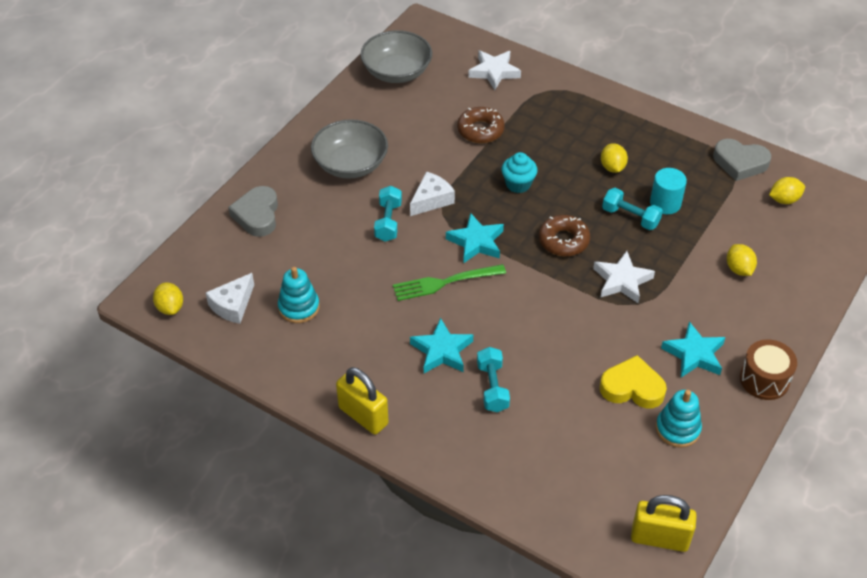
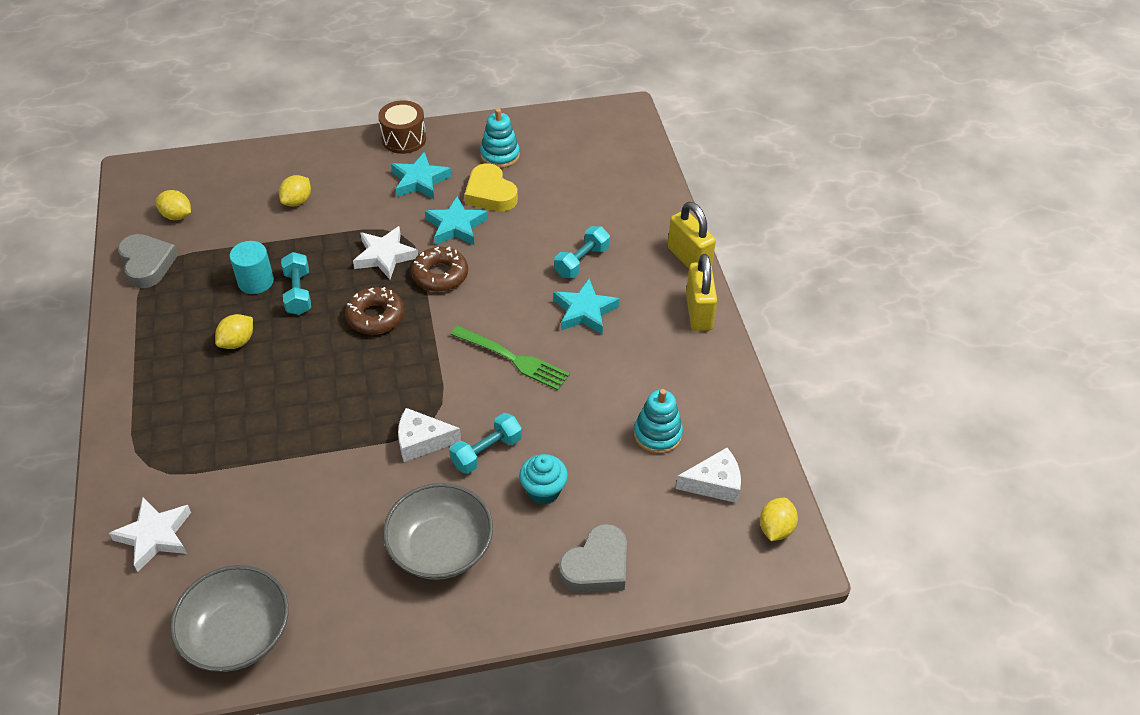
camera: 135 degrees left, 0 degrees up
turquoise star [446,213,504,263] -> turquoise star moved to [425,196,488,245]
brown donut [457,107,505,143] -> brown donut moved to [411,247,468,292]
turquoise cupcake [501,152,538,193] -> turquoise cupcake moved to [519,454,568,505]
yellow padlock [631,495,697,552] -> yellow padlock moved to [668,202,716,269]

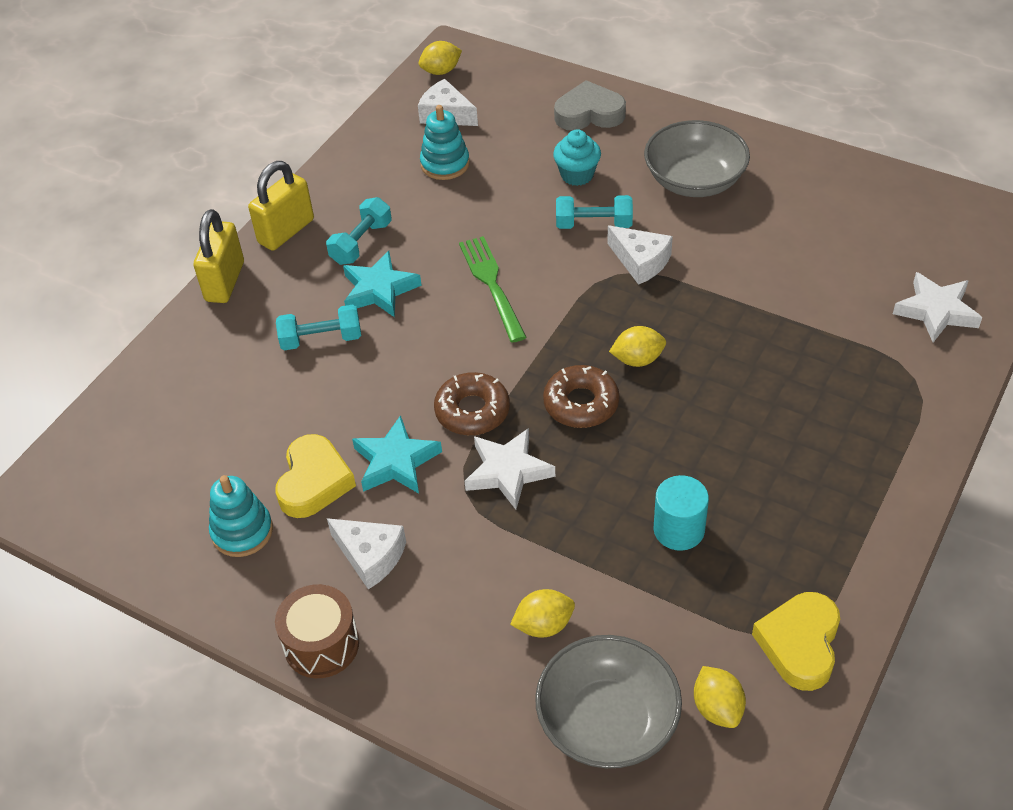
camera: 135 degrees left, 0 degrees up
grey heart [118,234,178,288] -> yellow heart [752,592,840,691]
grey bowl [170,565,289,672] -> grey bowl moved to [535,635,682,768]
yellow lemon [215,314,253,349] -> yellow lemon moved to [609,326,666,367]
turquoise dumbbell [281,252,311,315] -> turquoise dumbbell moved to [326,197,392,265]
turquoise star [391,152,451,199] -> white cheese [327,518,406,589]

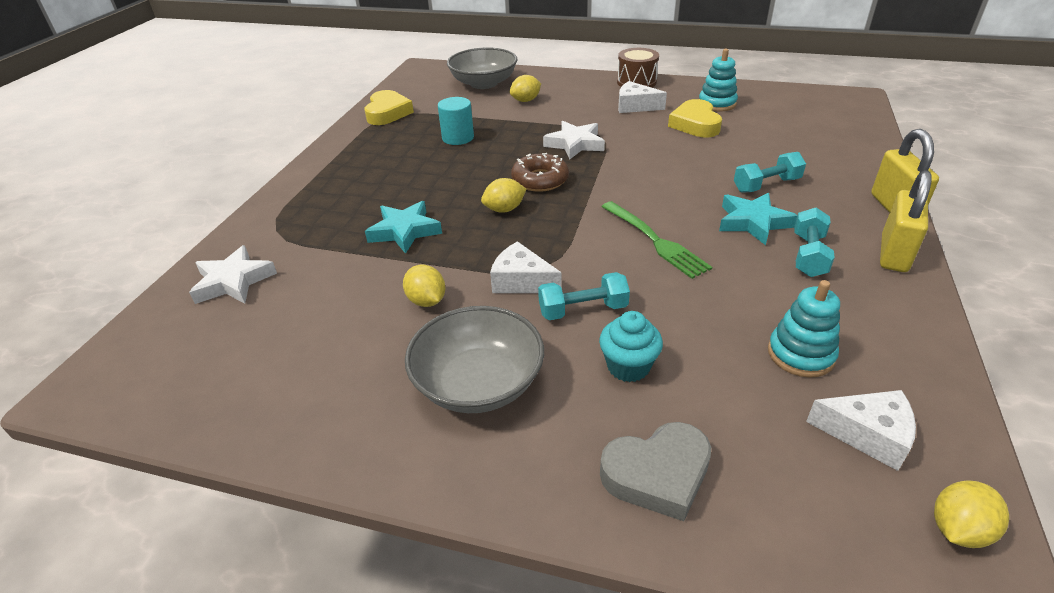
camera: 165 degrees right, 10 degrees down
turquoise star [352,415,442,494] -> turquoise star moved to [365,201,442,254]
brown donut [434,372,510,435] -> none
yellow lemon [694,666,746,728] -> yellow lemon moved to [403,265,446,307]

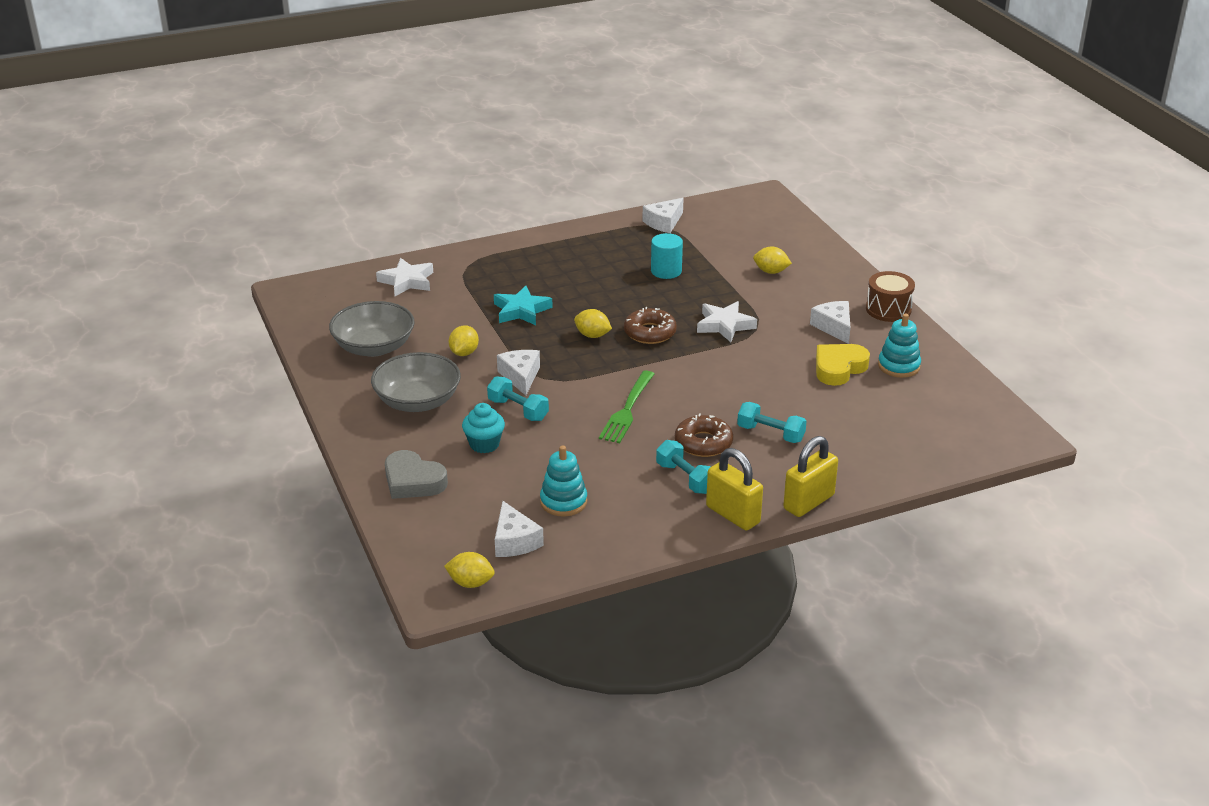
camera: 50 degrees right, 5 degrees down
yellow heart [365,90,414,125] -> white cheese [642,198,684,233]
grey bowl [447,47,517,89] -> grey bowl moved to [329,301,414,357]
turquoise star [719,193,798,245] -> brown donut [675,413,733,457]
turquoise dumbbell [794,208,835,277] -> turquoise dumbbell turned 75 degrees clockwise [656,440,710,494]
yellow padlock [880,170,932,272] -> yellow padlock turned 60 degrees clockwise [706,448,763,531]

